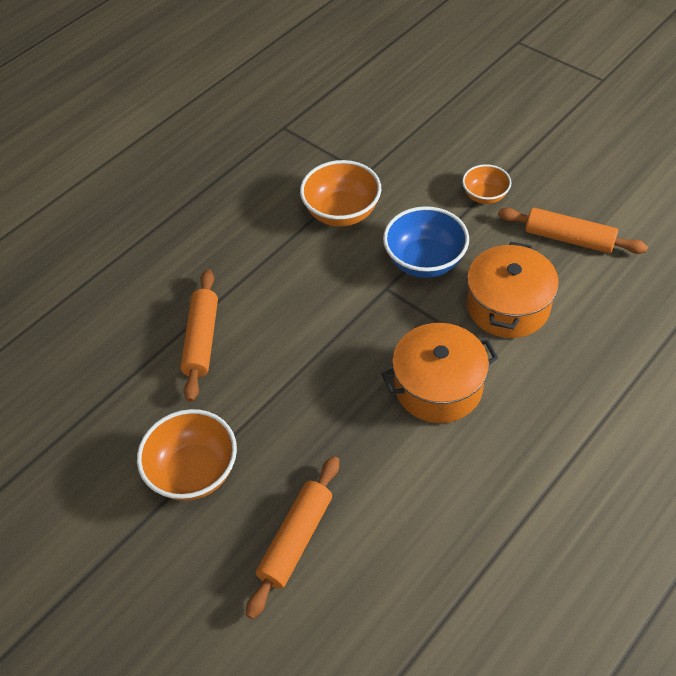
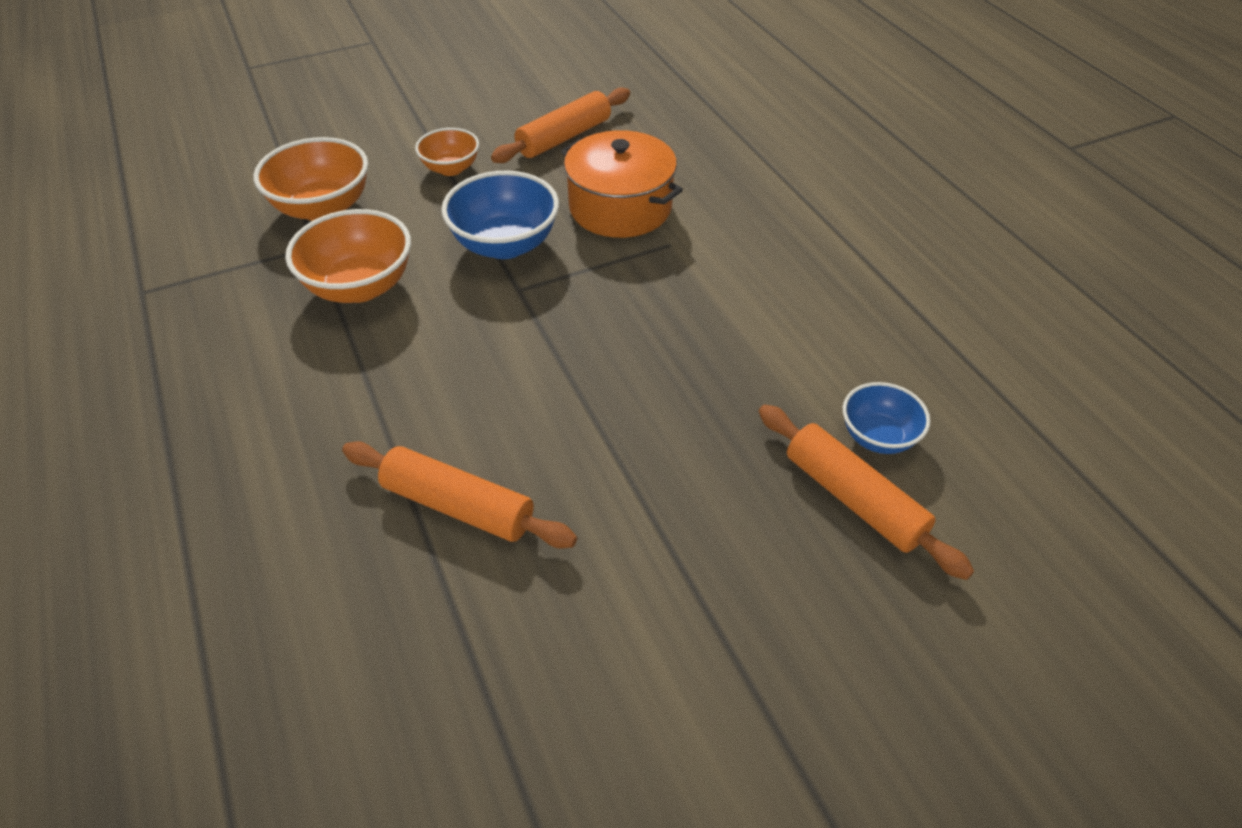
camera: 70 degrees left, 5 degrees down
orange bowl [137,409,237,501] -> orange bowl moved to [253,137,368,221]
orange pot [382,323,498,423] -> none
none -> blue bowl [843,382,930,454]

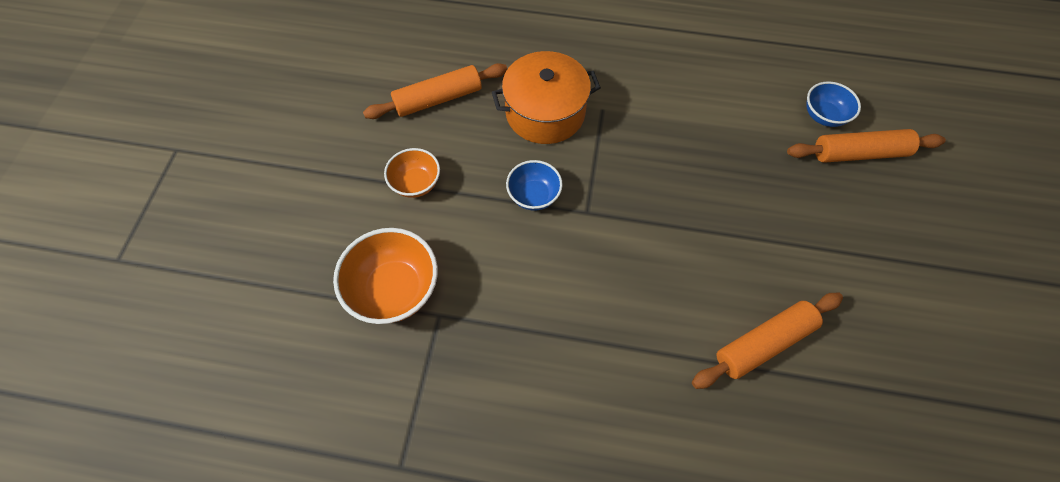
camera: 55 degrees left, 15 degrees up
orange bowl [285,209,411,303] -> none
blue bowl [441,170,559,259] -> blue bowl [506,160,563,211], size x0.61
orange rolling pin [491,87,630,163] -> orange rolling pin turned 75 degrees clockwise [363,63,507,119]

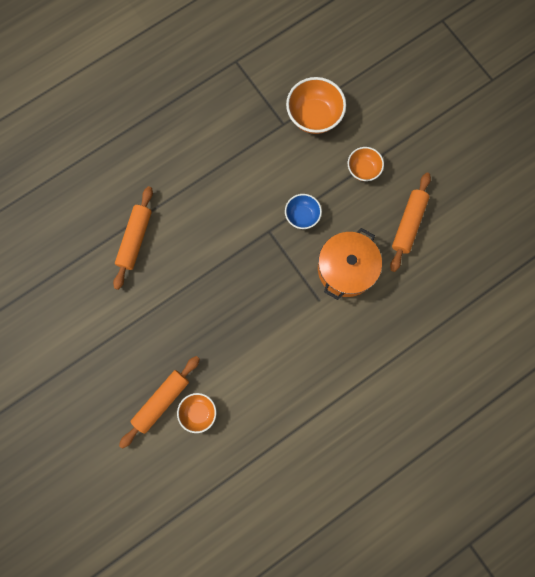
camera: 135 degrees right, 15 degrees up
blue bowl [806,81,861,127] -> orange bowl [177,393,216,433]

